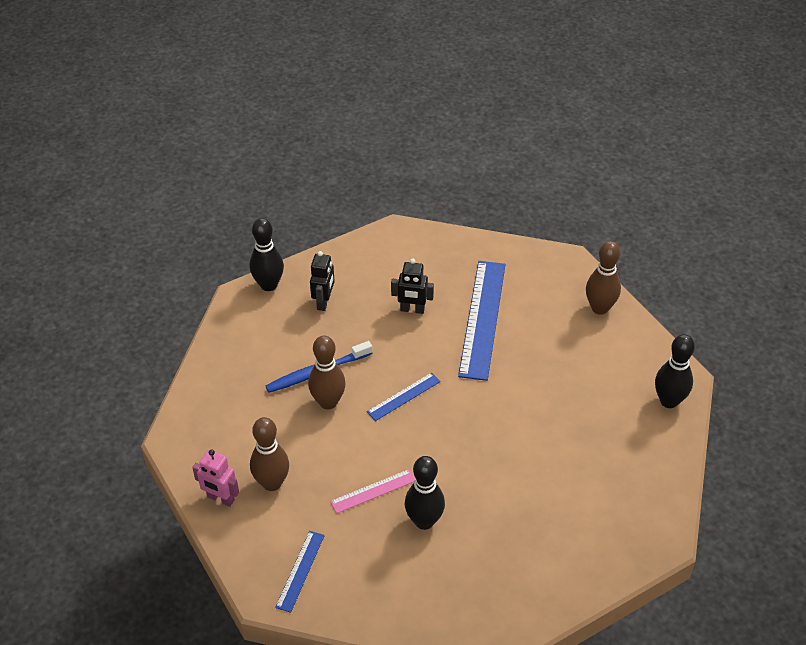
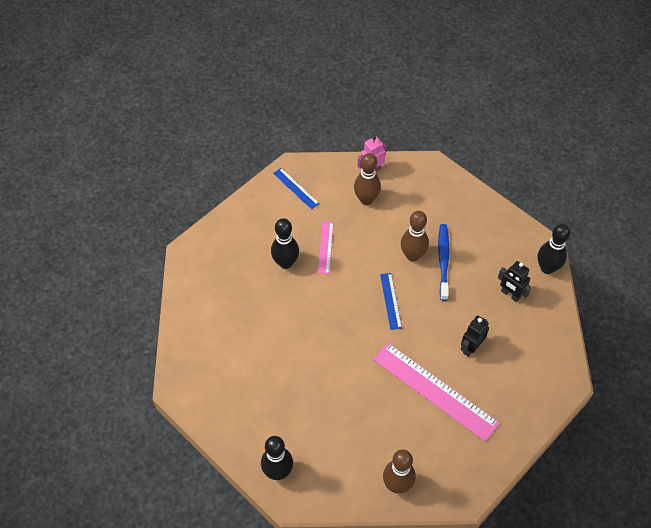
camera: 120 degrees right, 10 degrees up
blue ruler [458,261,506,381] -> pink ruler [373,343,500,442]

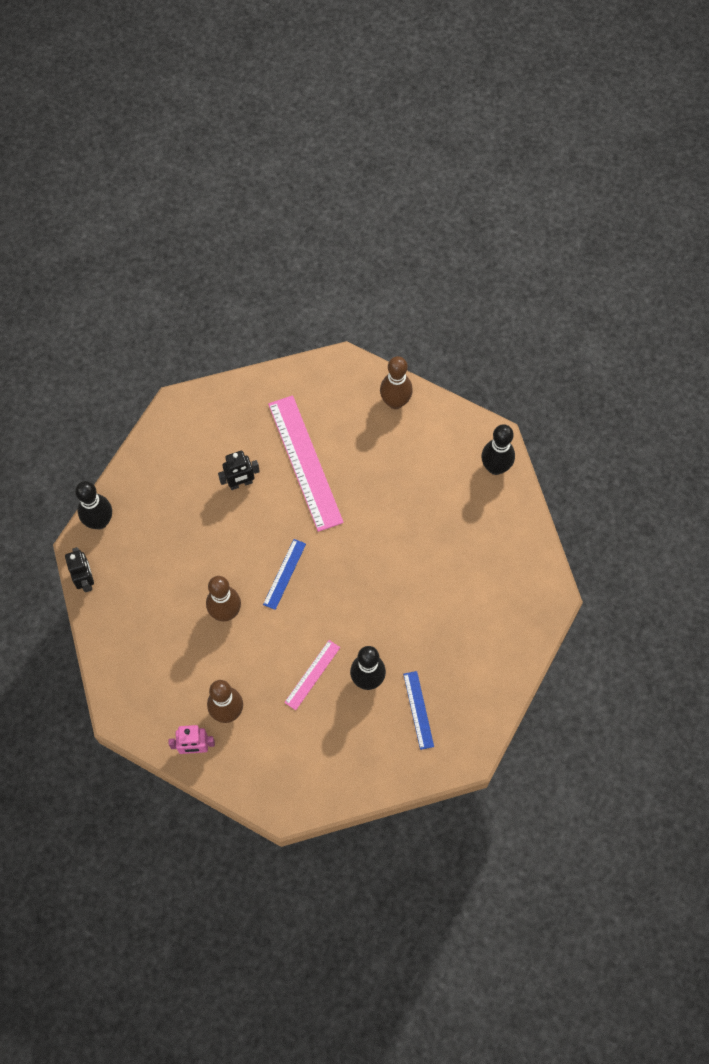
camera: 150 degrees left, 10 degrees up
blue ruler [273,168,319,209] -> blue ruler moved to [403,671,434,750]
blue toothbrush [438,224,449,301] -> none
black robot [498,261,532,302] -> black robot moved to [65,547,94,592]

